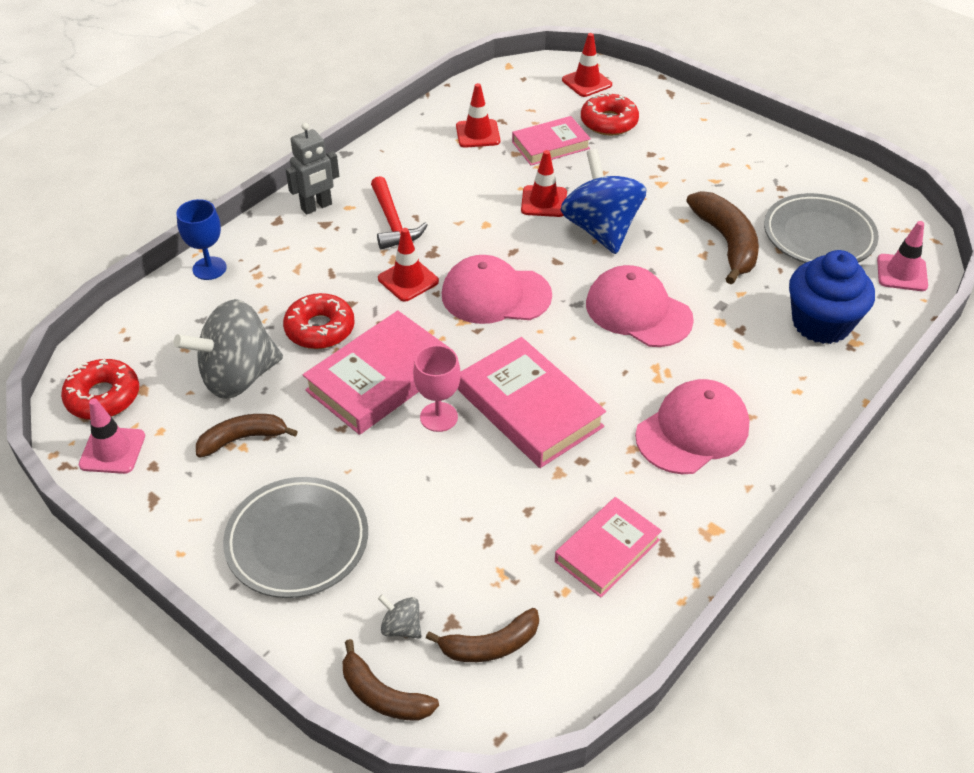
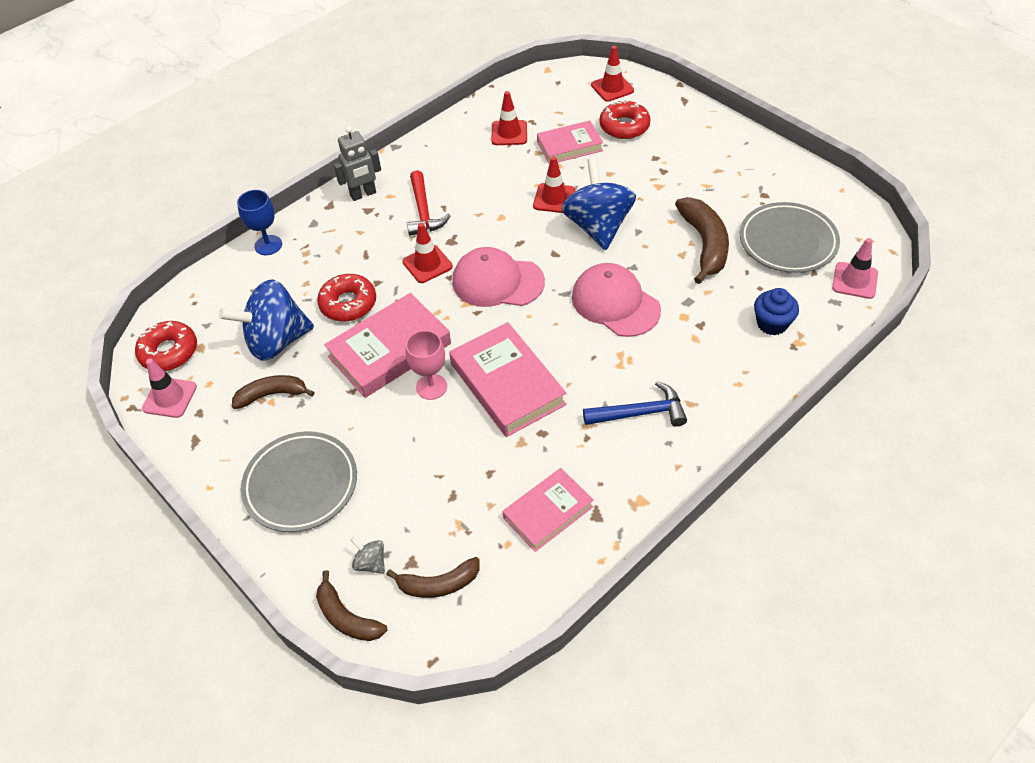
camera: 10 degrees right, 5 degrees up
grey spinning top [174,299,283,399] -> blue spinning top [219,279,314,361]
pink cap [635,379,750,474] -> blue hammer [583,381,687,427]
blue cupcake [789,250,875,344] -> blue cupcake [754,288,799,335], size x0.61

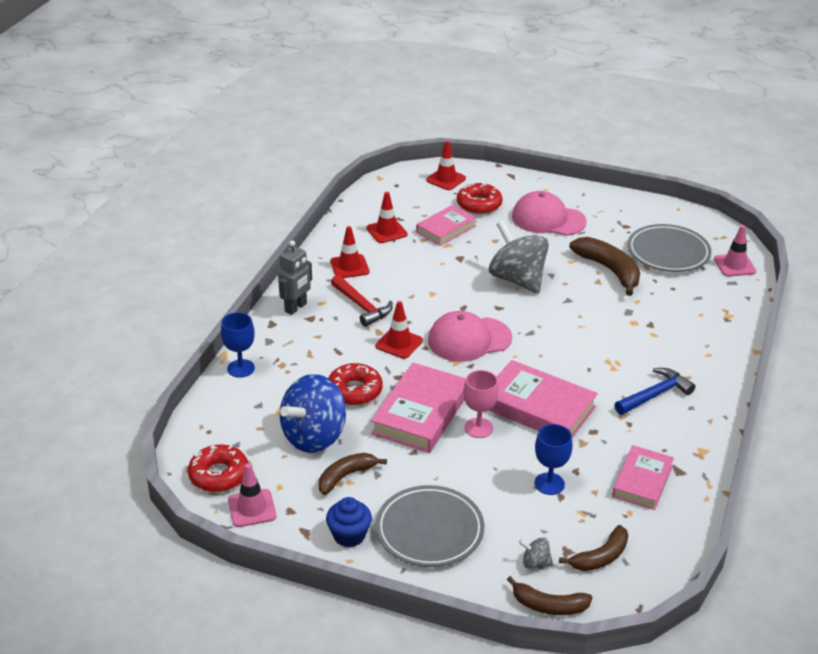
camera: 30 degrees left, 15 degrees down
red traffic cone [533,156,575,213] -> red traffic cone moved to [330,226,369,278]
blue spinning top [561,158,636,250] -> grey spinning top [489,220,549,294]
pink cap [572,263,661,337] -> pink cap moved to [512,191,587,236]
blue cupcake [754,288,799,335] -> blue cupcake moved to [326,497,372,547]
none -> blue goblet [534,424,573,495]

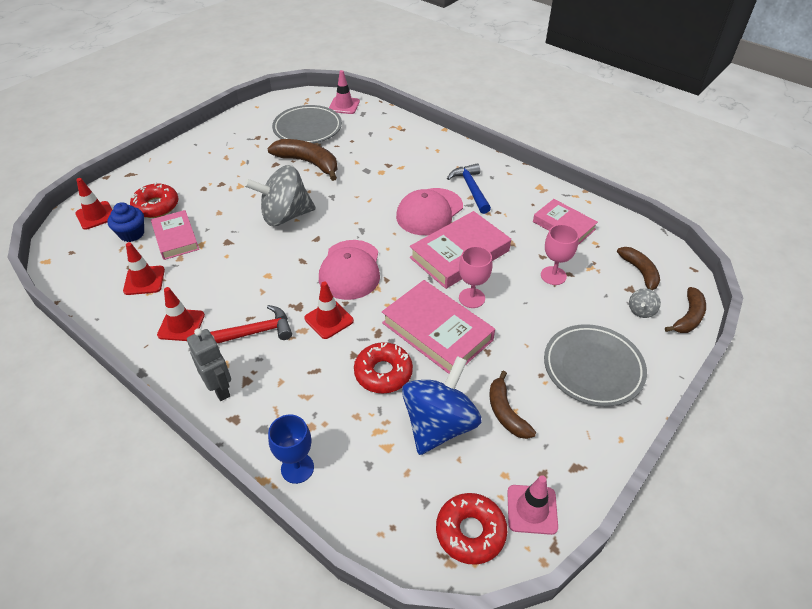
camera: 70 degrees left, 10 degrees up
blue spinning top [280,374,346,453] -> blue spinning top turned 120 degrees counterclockwise [402,356,481,455]
blue cupcake [326,497,372,547] -> blue cupcake moved to [107,202,144,242]
pink cap [512,191,587,236] -> pink cap moved to [396,188,463,235]
blue goblet [534,424,573,495] -> pink goblet [541,224,579,285]
brown banana [569,237,640,296] -> brown banana turned 45 degrees clockwise [267,139,338,181]

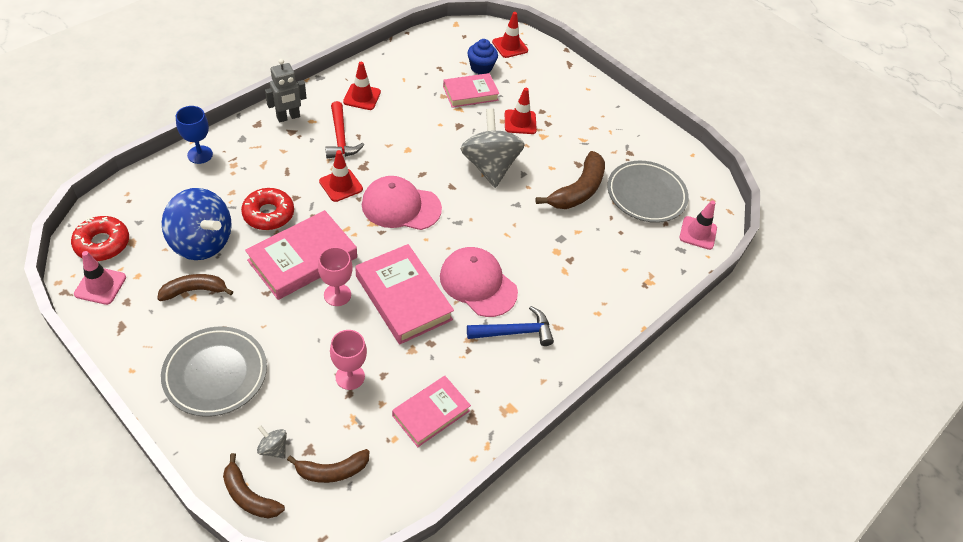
camera: 90 degrees right, 5 degrees up
red traffic cone [123,242,165,295] -> red traffic cone moved to [505,88,537,134]
red donut [130,182,179,218] -> none

